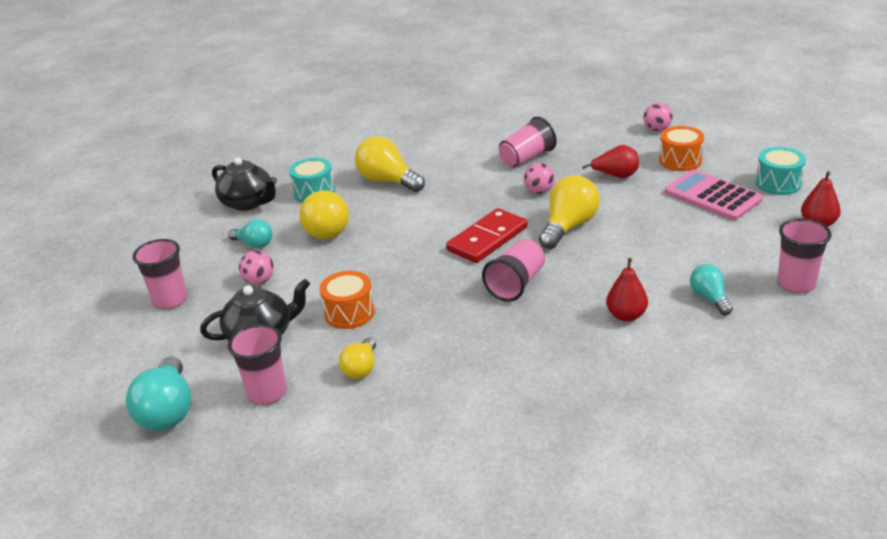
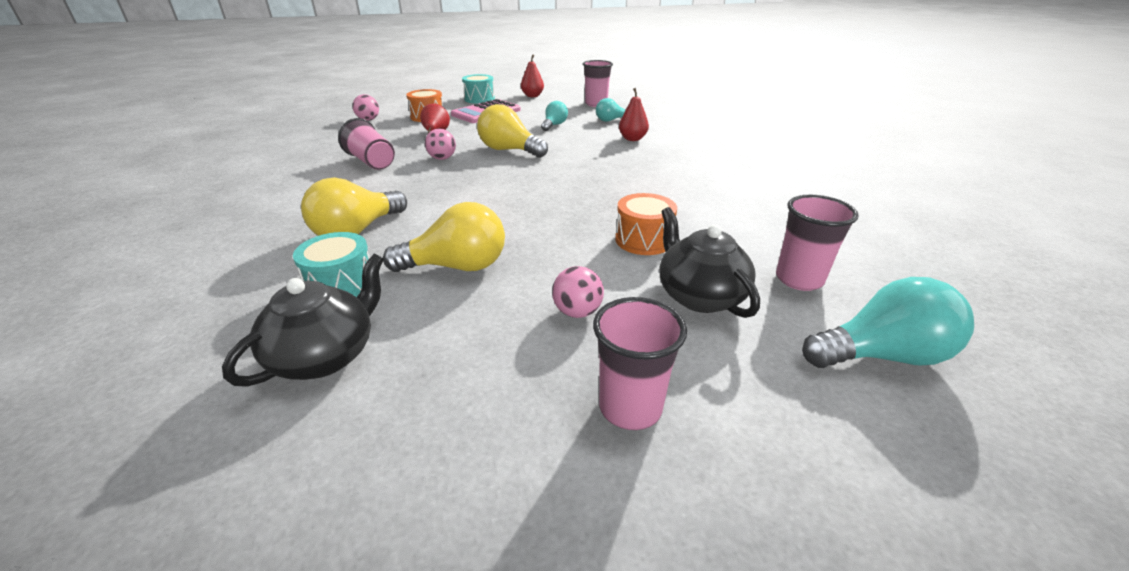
camera: 95 degrees left, 0 degrees up
turquoise light bulb [228,219,272,248] -> turquoise light bulb moved to [541,101,568,131]
yellow light bulb [339,337,376,379] -> none
red domino [446,208,528,263] -> none
pink cup [482,239,545,302] -> none

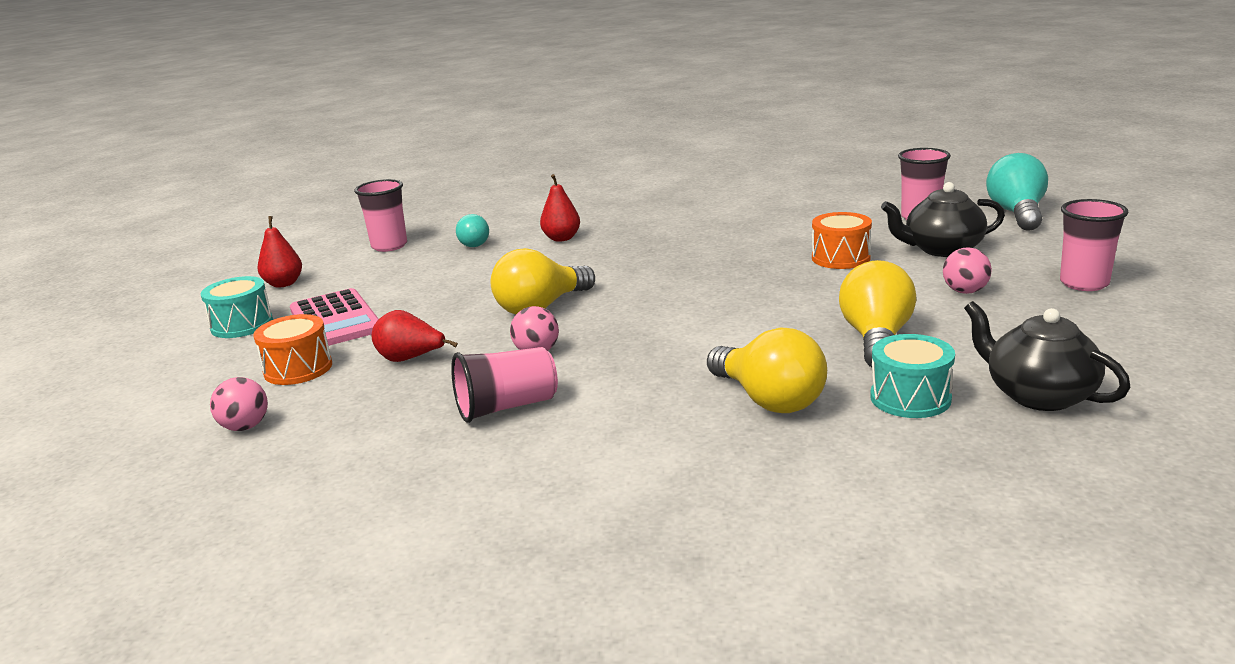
camera: 70 degrees left, 10 degrees down
turquoise light bulb [541,101,568,131] -> none

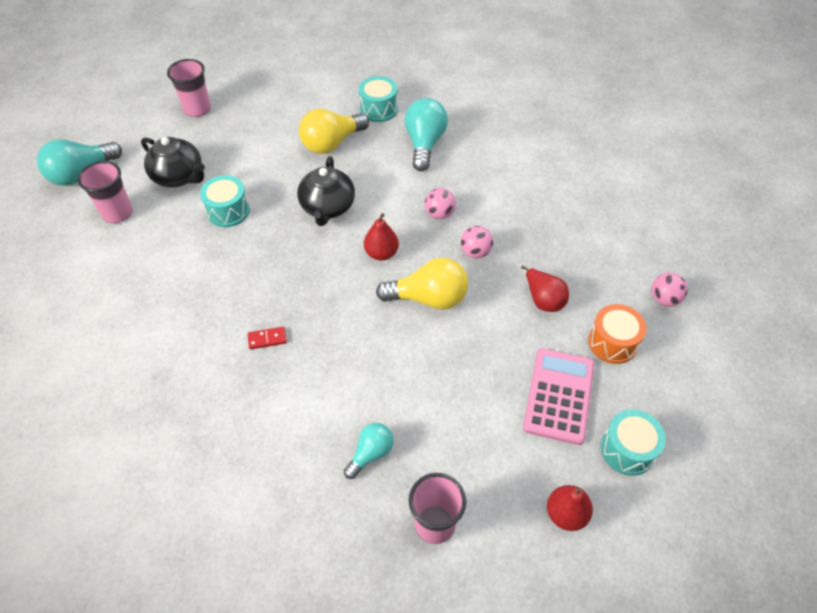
camera: 140 degrees left, 30 degrees up
pink cup [451,347,558,423] -> none
red pear [540,174,580,242] -> red pear moved to [364,213,399,260]
yellow light bulb [707,328,827,413] -> turquoise light bulb [404,98,448,171]
orange drum [812,212,872,269] -> turquoise drum [200,175,250,227]
pink ball [943,247,992,294] -> pink ball moved to [425,188,456,219]
black teapot [964,301,1131,411] -> black teapot moved to [297,156,355,226]
none -> red domino [248,327,287,349]

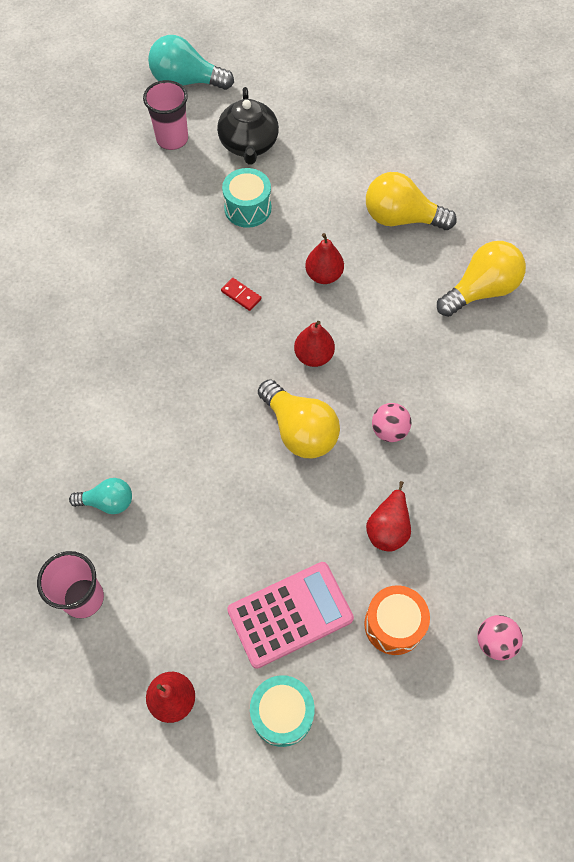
camera: 50 degrees right, 10 degrees up
pink cup [167,59,211,117] -> none
red domino [248,327,287,349] -> red domino moved to [221,278,261,311]
black teapot [297,156,355,226] -> red pear [305,233,344,284]
turquoise drum [359,76,398,122] -> none
turquoise light bulb [404,98,448,171] -> yellow light bulb [437,241,526,317]
pink ball [425,188,456,219] -> none

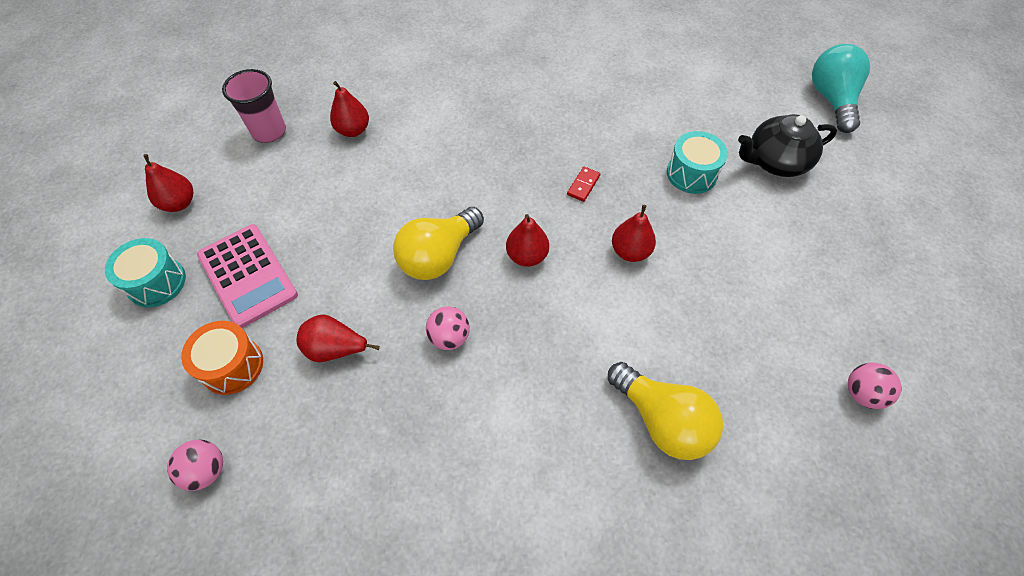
camera: 80 degrees right, 5 degrees down
turquoise light bulb [69,478,132,514] -> red pear [330,81,369,137]
pink cup [143,80,188,150] -> none
yellow light bulb [366,172,457,230] -> none
none -> pink ball [848,363,902,409]

